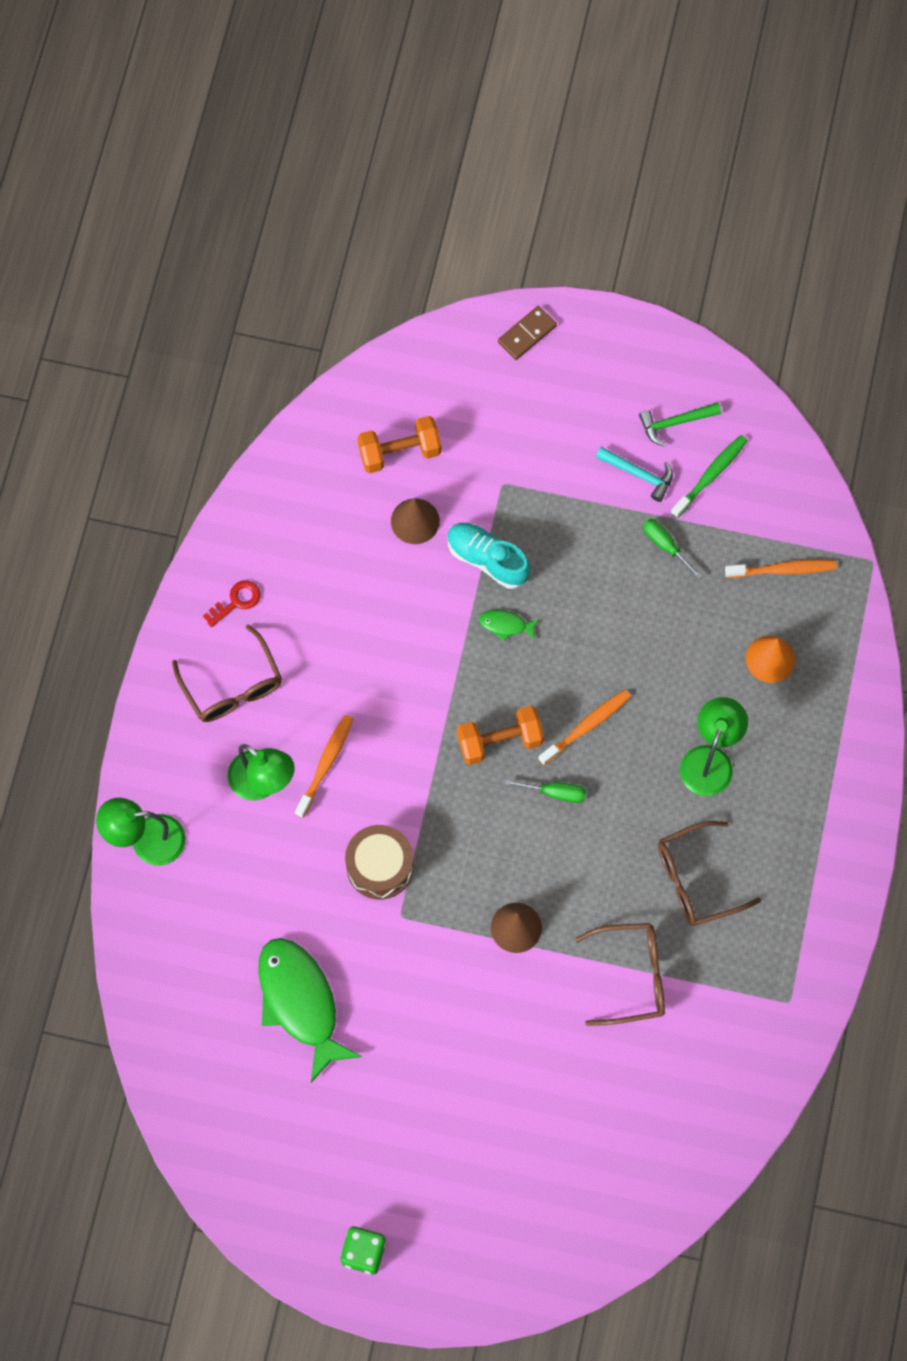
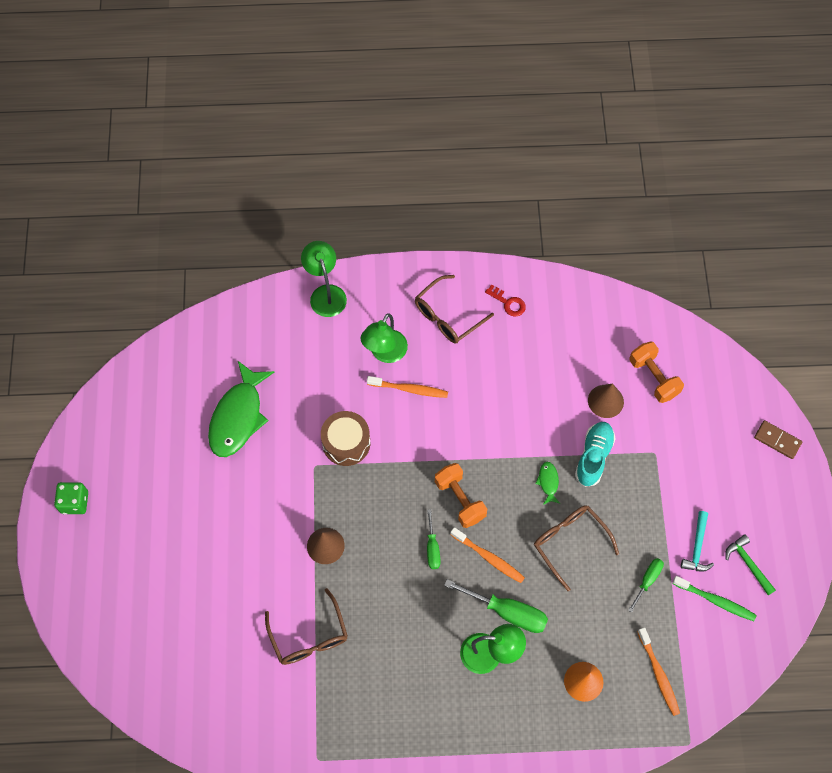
camera: 75 degrees right, 5 degrees down
green fish [258,938,362,1083] -> green fish turned 150 degrees clockwise [208,361,274,457]
brown glasses [658,821,761,926] -> brown glasses moved to [534,505,619,591]
none -> green screwdriver [444,579,548,633]

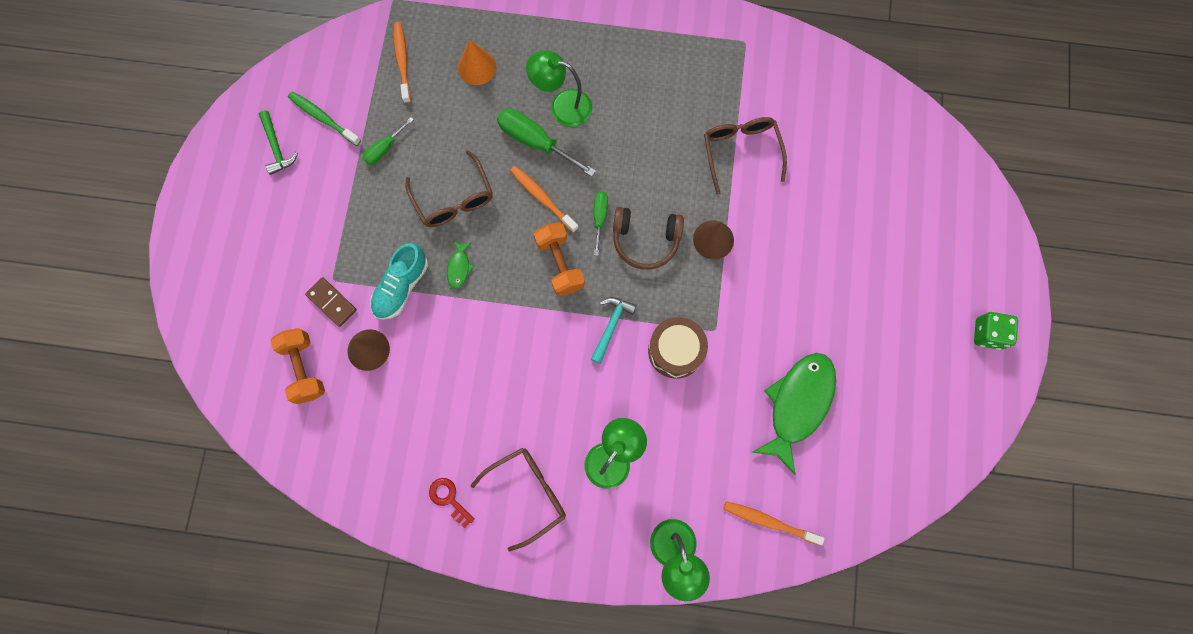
camera: 170 degrees left, 10 degrees up
orange toothbrush [367,376,448,398] -> orange toothbrush moved to [724,501,824,545]
turquoise hammer [681,511,714,572] -> turquoise hammer moved to [591,297,636,364]
brown domino [754,420,802,459] -> brown domino moved to [305,277,357,327]
none -> brown headphones [613,207,684,270]

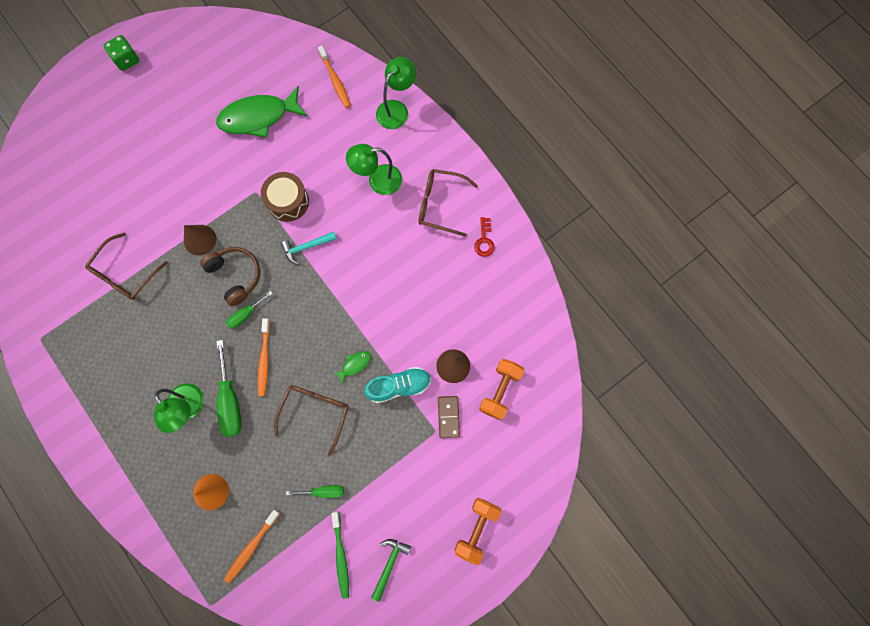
camera: 135 degrees left, 0 degrees up
orange dumbbell [534,222,585,296] -> orange dumbbell moved to [454,498,501,565]

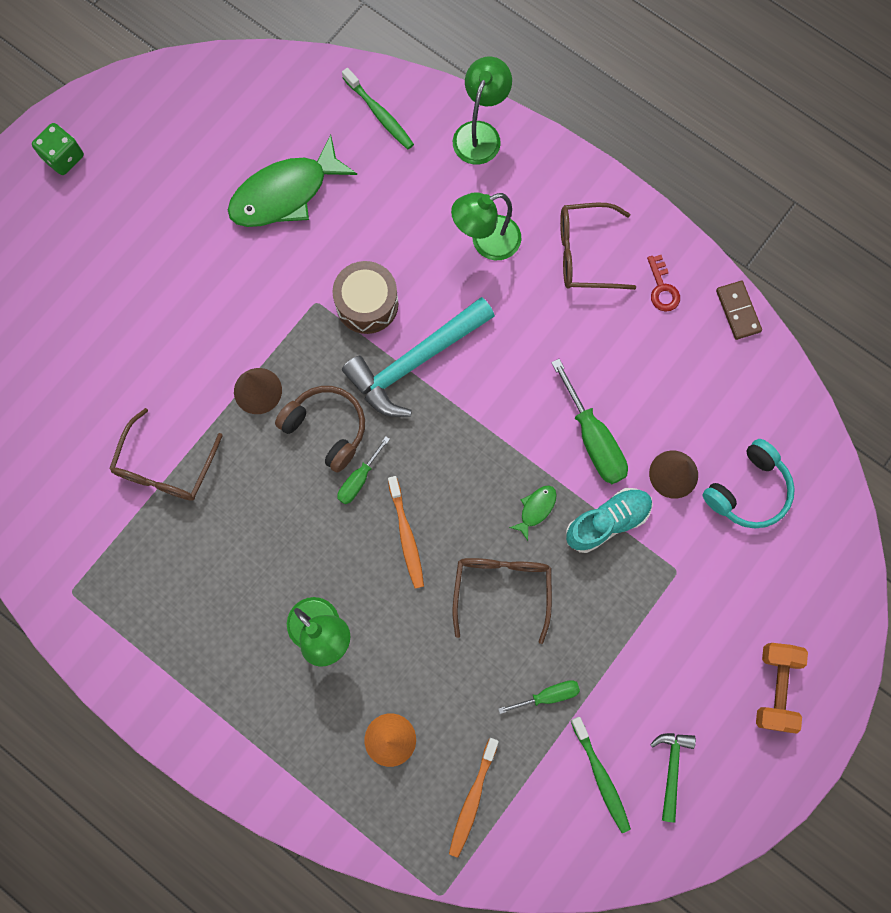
camera: 15 degrees left, 0 degrees up
green screwdriver [216,340,242,437] -> green screwdriver moved to [551,359,628,484]
turquoise hammer [281,232,337,265] -> turquoise hammer [342,297,495,417], size x1.98
orange toothbrush [318,46,351,108] -> green toothbrush [342,68,414,149]
brown domino [438,396,460,438] -> brown domino moved to [716,281,762,340]
orange dumbbell [479,359,524,420] -> turquoise headphones [703,439,795,528]

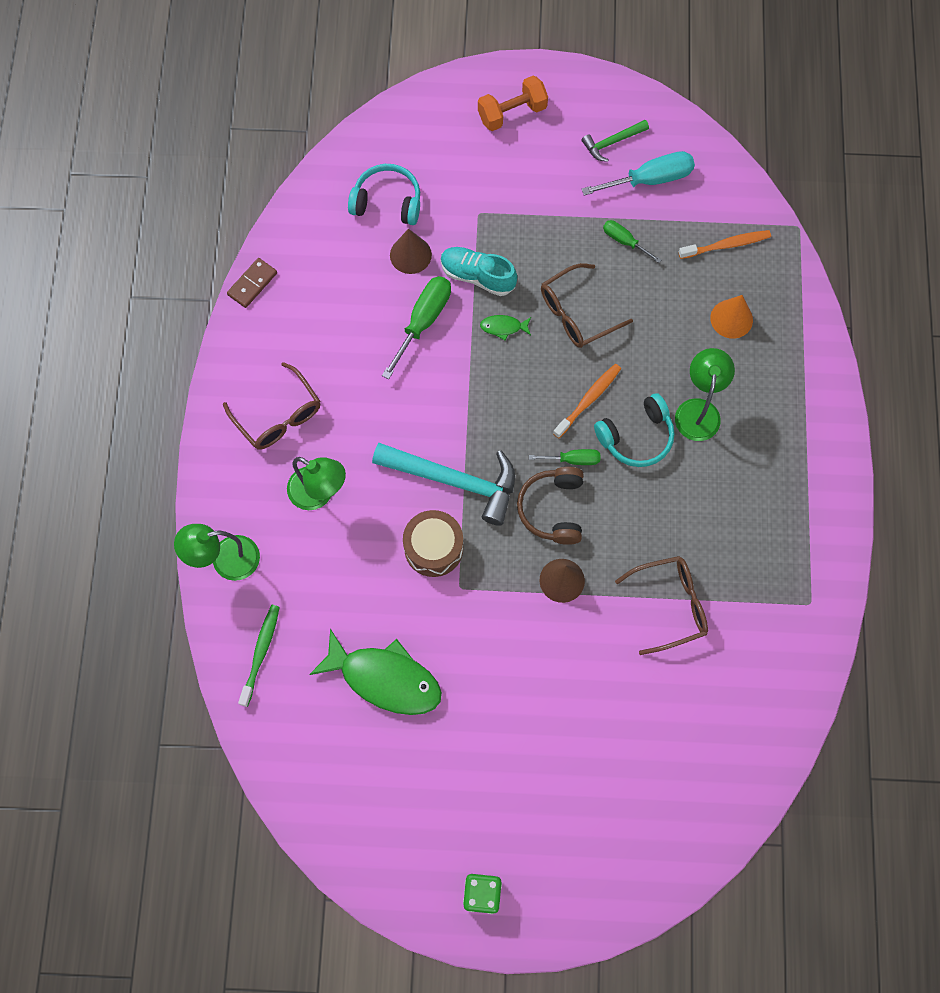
camera: 125 degrees left, 5 degrees down
green toothbrush [571,717,631,833] -> turquoise screwdriver [582,151,695,196]
red key [647,255,680,312] -> none
none -> turquoise headphones [594,393,675,467]

